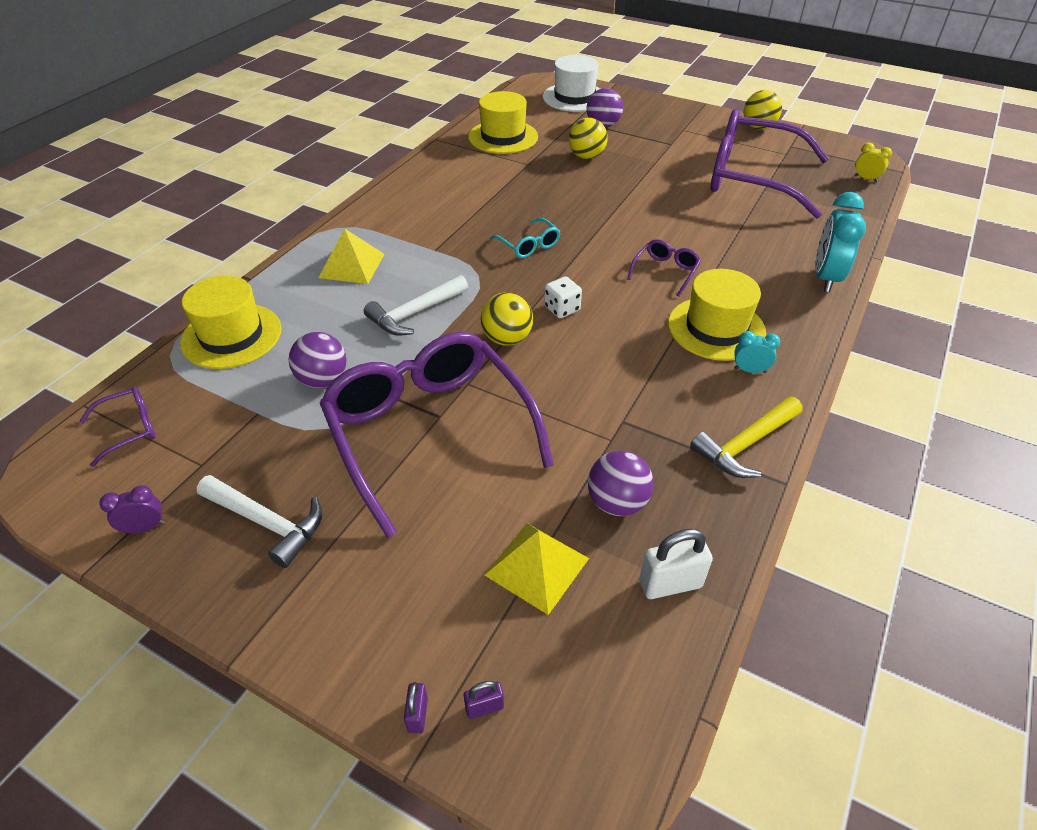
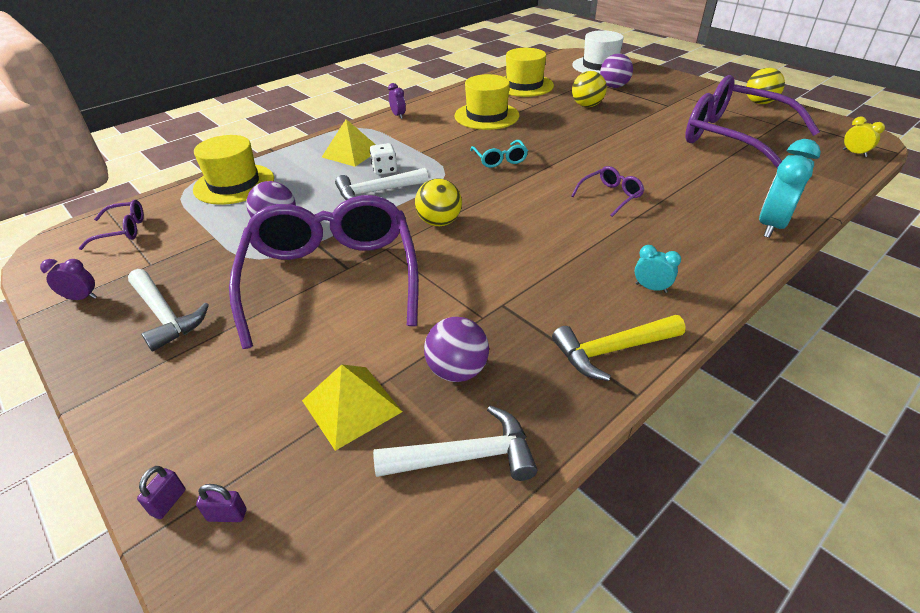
camera: 20 degrees right, 5 degrees down
white dice [544,276,582,318] -> white dice moved to [370,143,397,175]
white padlock [639,529,713,599] -> white hammer [373,405,537,481]
yellow hat [668,269,766,361] -> yellow hat moved to [454,74,519,130]
none -> purple clock [388,83,406,119]

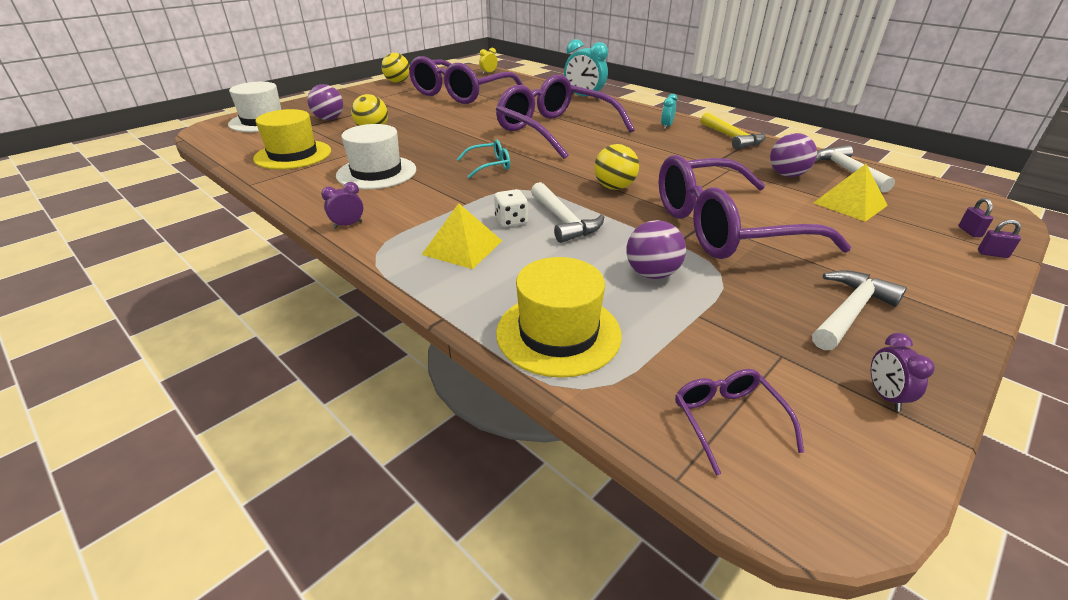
camera: 95 degrees left, 5 degrees down
yellow hat [454,74,519,130] -> white hat [336,124,416,189]
purple glasses [571,166,644,217] -> purple glasses [496,75,635,159], size x2.47

